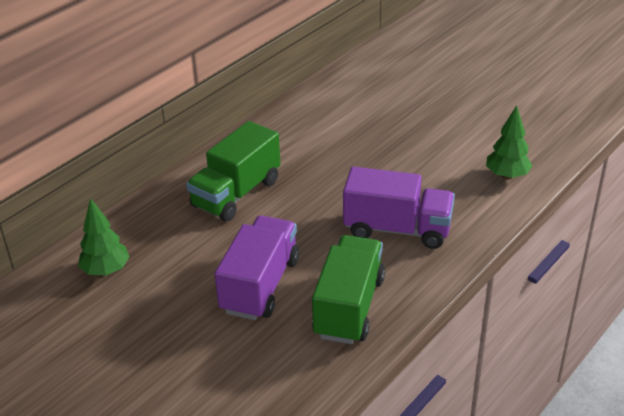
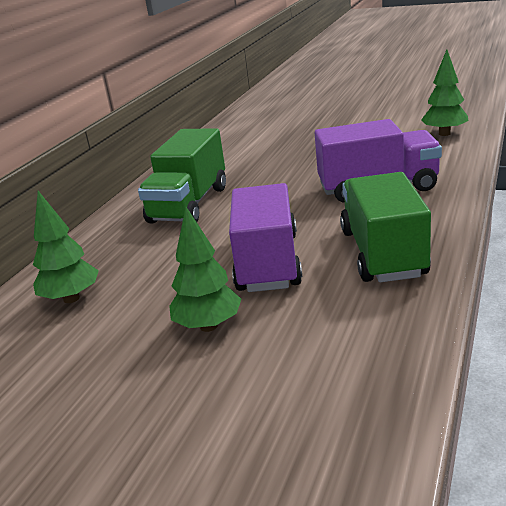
camera: 15 degrees left, 10 degrees down
none -> green tree [169,207,241,332]

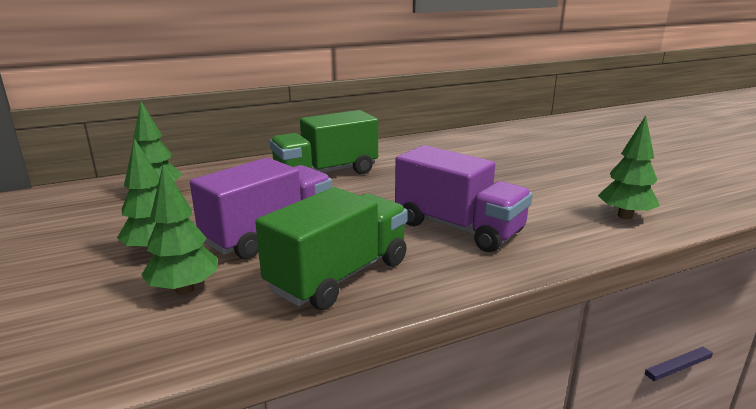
camera: 40 degrees right, 5 degrees down
none -> green tree [141,165,218,295]

